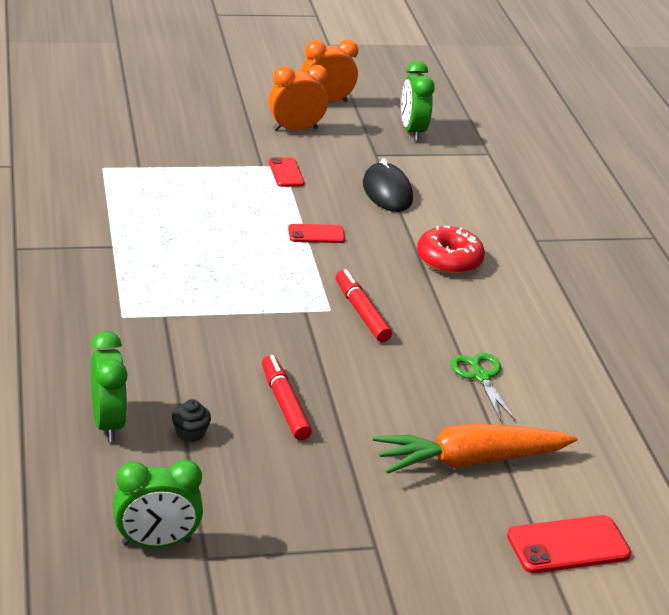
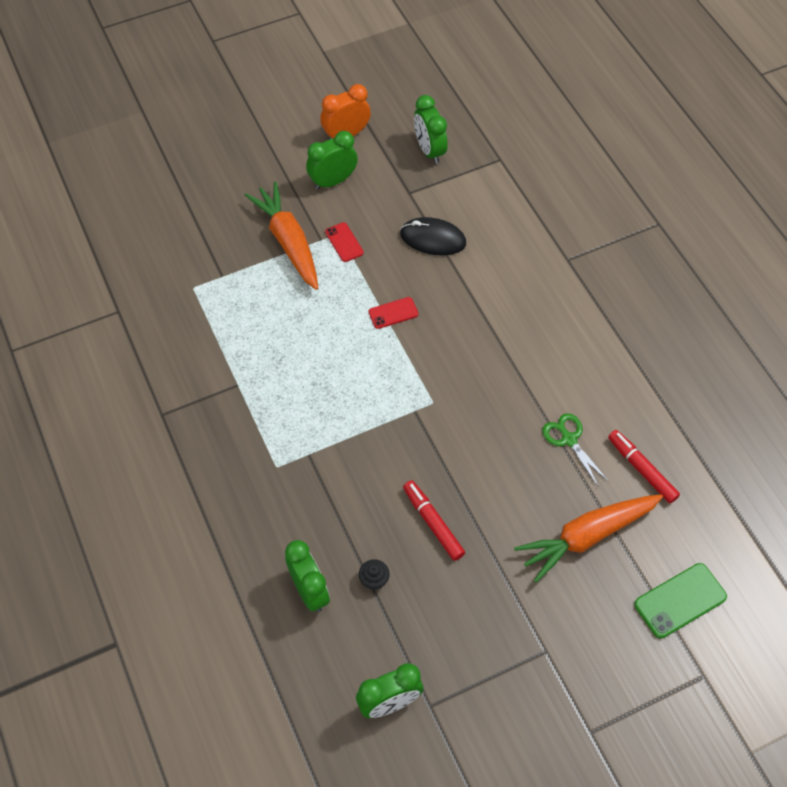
camera: 10 degrees left, 25 degrees up
orange clock [269,65,328,131] -> green clock [306,131,358,190]
red marker [336,270,392,342] -> red marker moved to [608,430,680,503]
black mouse [363,158,413,212] -> black mouse turned 45 degrees counterclockwise [400,217,466,255]
red donut [417,226,485,274] -> none
red phone [507,515,631,573] -> green phone [634,563,727,638]
none -> orange carrot [245,182,318,290]

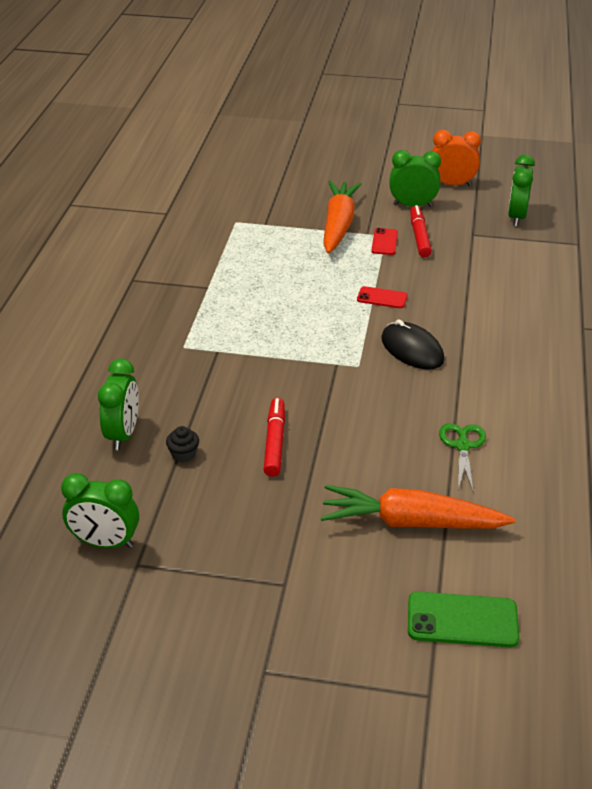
camera: 35 degrees right, 20 degrees down
black mouse [400,217,466,255] -> black mouse moved to [381,320,445,370]
red marker [608,430,680,503] -> red marker moved to [410,205,432,257]

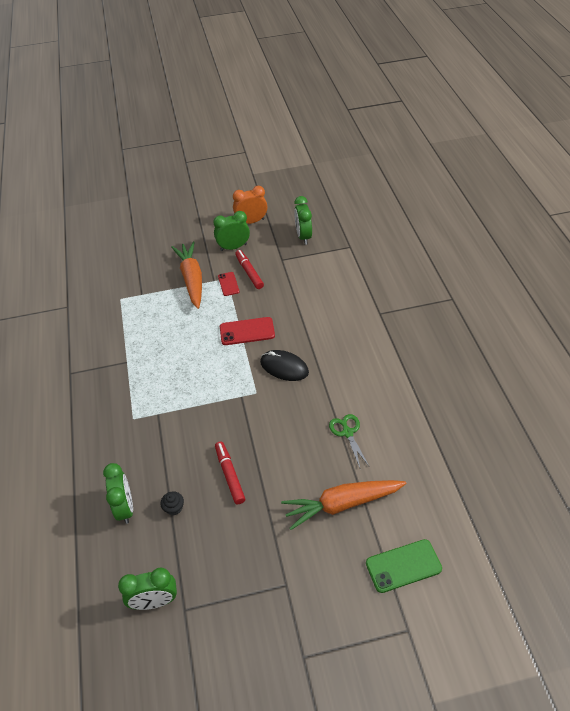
camera: 20 degrees left, 10 degrees up
red phone [357,286,408,308] -> red phone [220,317,275,345], size x1.62

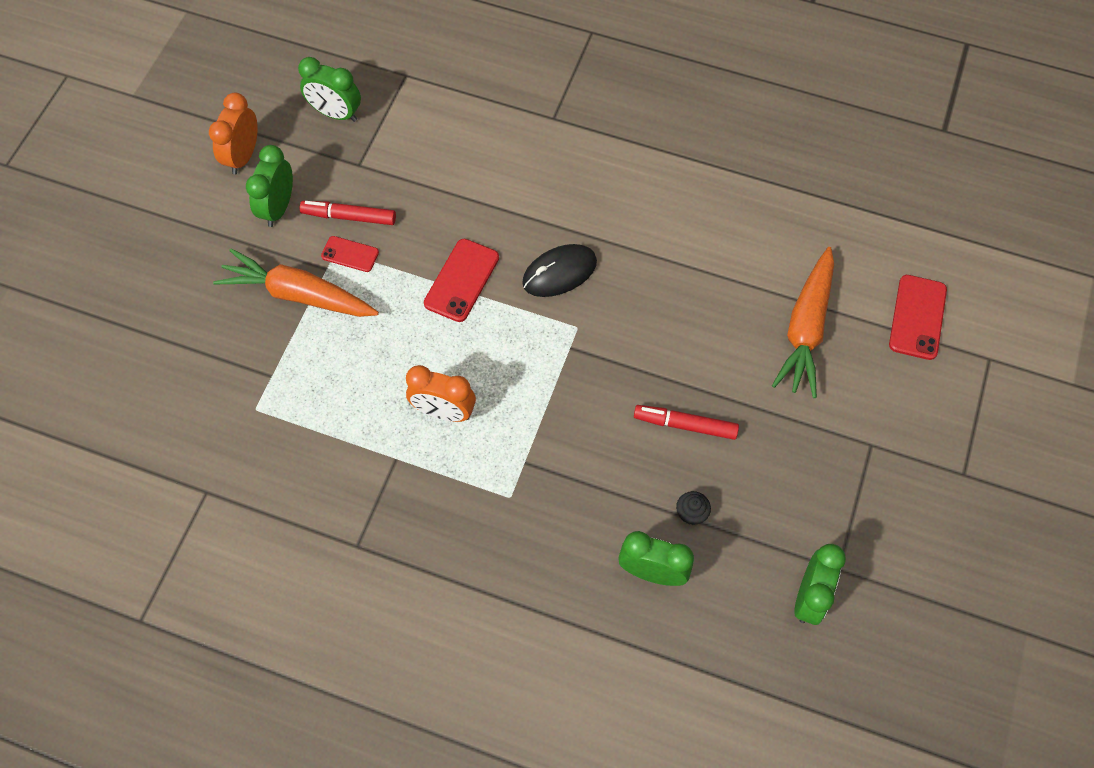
camera: 60 degrees left, 15 degrees up
green scissors [329,414,369,468] -> none
green phone [366,539,442,593] -> red phone [889,275,947,360]
none -> orange clock [406,365,476,422]

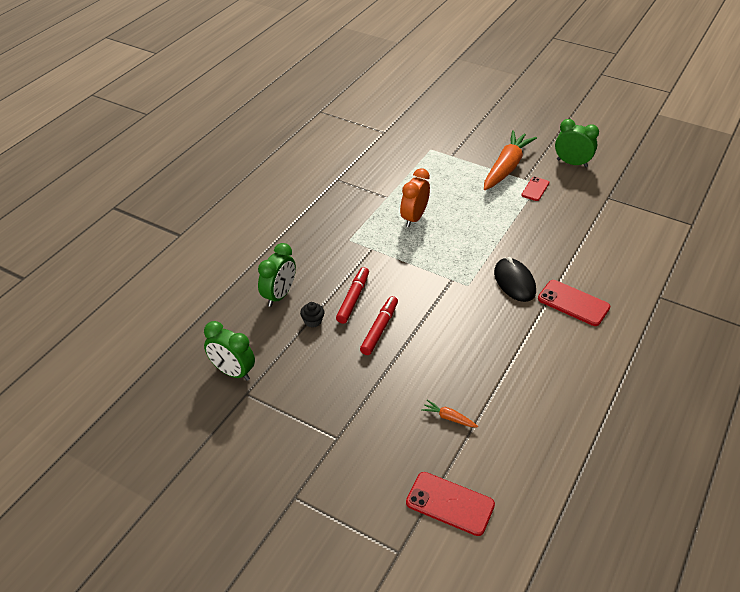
camera: 100 degrees right, 20 degrees down
orange clock [209,93,258,174] -> none
green clock [298,57,361,122] -> none
red marker [300,201,396,225] -> red marker moved to [336,267,369,324]
red phone [424,239,499,322] -> red phone moved to [538,280,611,326]
orange carrot [772,247,834,398] -> orange carrot [421,400,478,427], size x0.41

